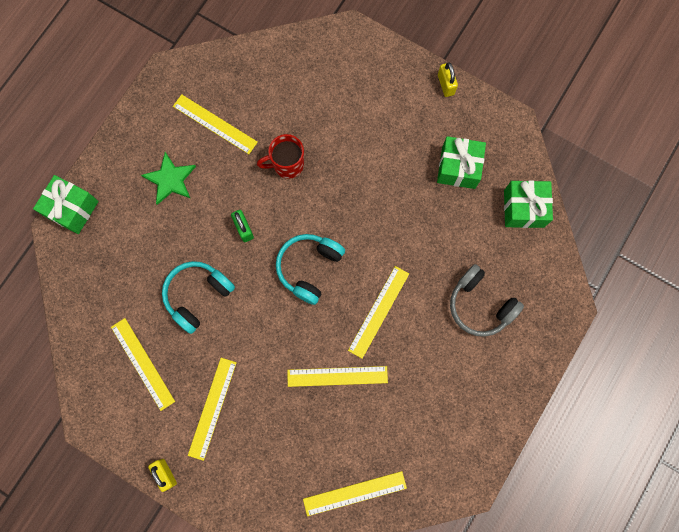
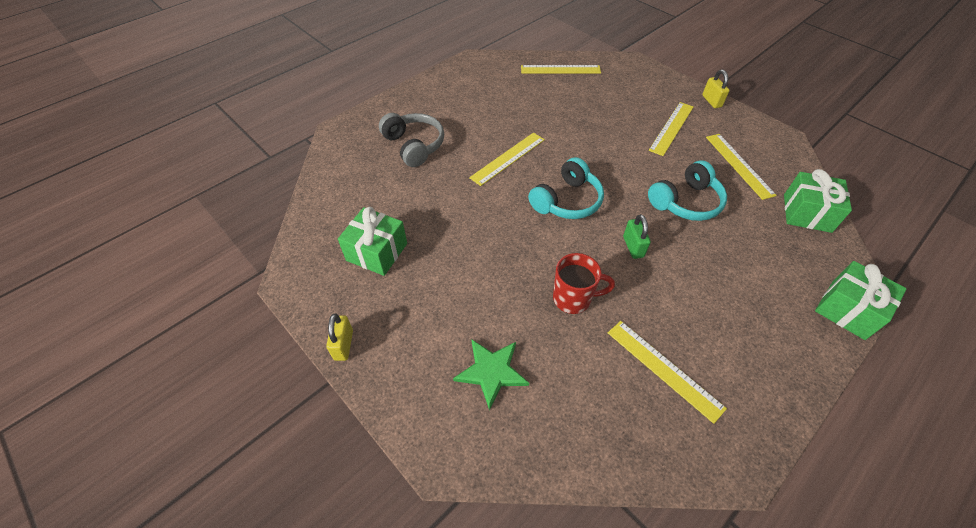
camera: 165 degrees left, 25 degrees down
green star [141,152,196,205] -> green star moved to [453,339,529,410]
yellow ruler [287,366,388,387] -> none
green gift [504,180,553,228] -> green gift moved to [784,169,852,233]

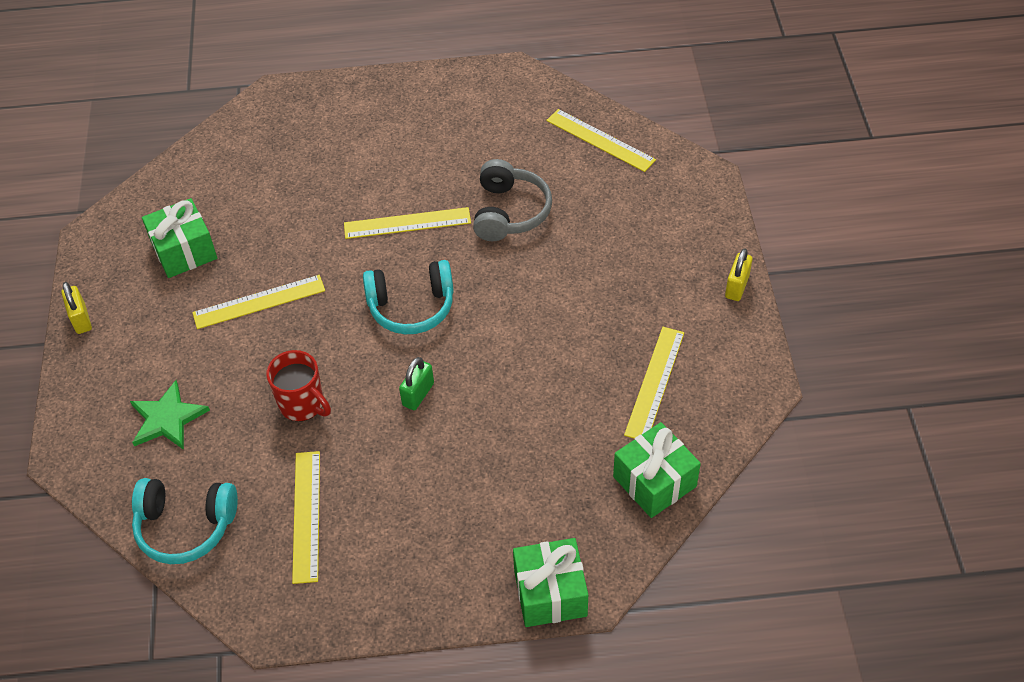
camera: 40 degrees right, 0 degrees up
yellow padlock [326,313,353,361] -> yellow padlock turned 60 degrees counterclockwise [62,282,92,334]
grey headphones [379,113,444,167] -> grey headphones moved to [473,159,552,241]
turquoise headphones [648,160,727,221] -> turquoise headphones moved to [132,478,238,564]
yellow ruler [649,102,693,156] -> yellow ruler moved to [192,275,325,329]

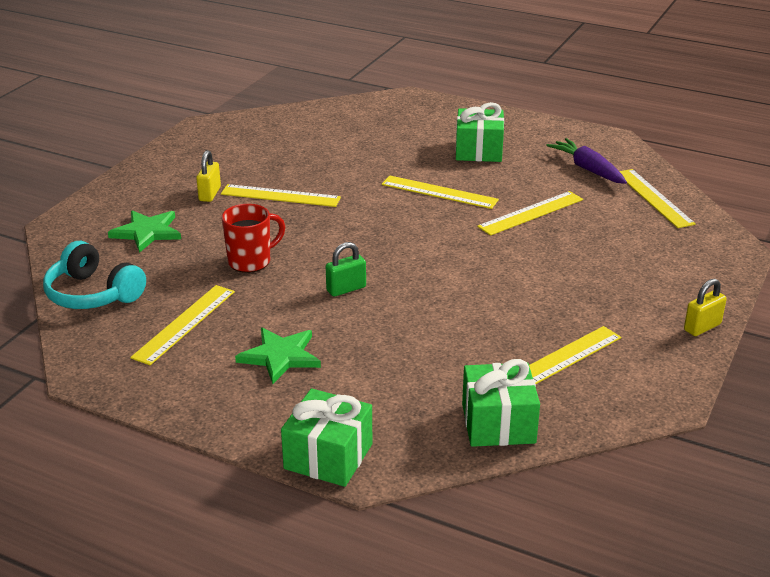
camera: 30 degrees right, 20 degrees down
yellow padlock [62,282,92,334] -> yellow padlock moved to [196,150,221,202]
green gift [142,198,217,278] -> green gift moved to [456,102,504,162]
red mug [266,350,331,421] -> red mug turned 105 degrees counterclockwise [221,204,285,273]
turquoise headphones [363,260,454,334] -> none
grey headphones [473,159,552,241] -> yellow ruler [477,191,583,236]
none -> green star [235,327,321,384]
none -> purple carrot [546,138,627,184]

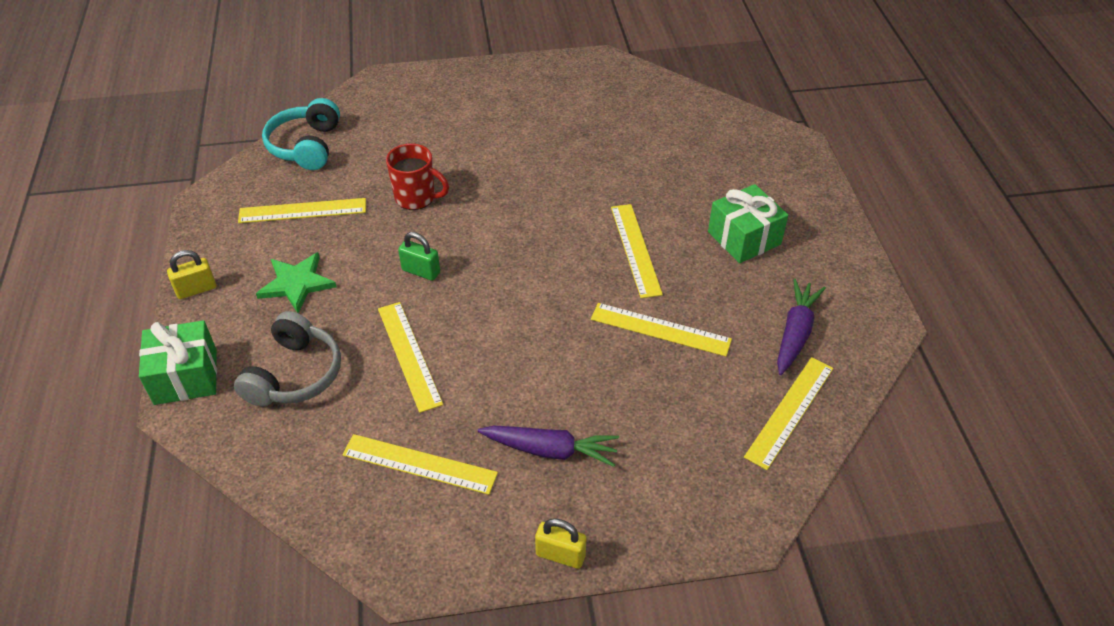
camera: 55 degrees right, 15 degrees up
green star [108,210,181,253] -> none
yellow padlock [196,150,221,202] -> yellow padlock moved to [167,250,216,299]
yellow ruler [221,184,341,207] -> yellow ruler moved to [378,302,443,413]
green gift [462,359,540,447] -> none
none -> grey headphones [234,311,341,407]
none -> purple carrot [478,426,619,467]

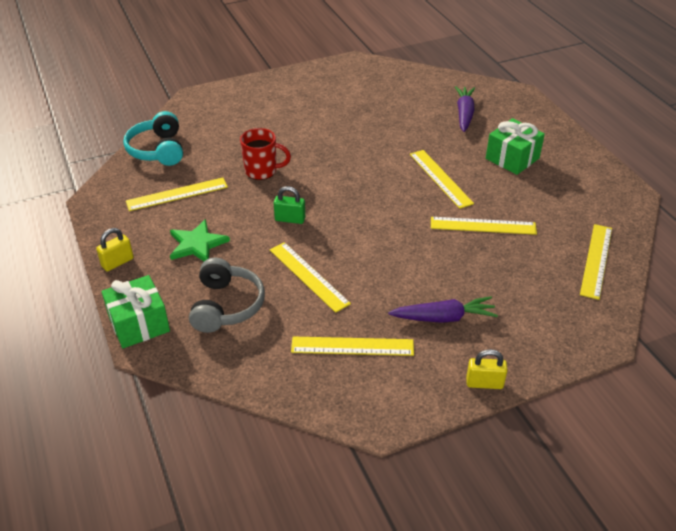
camera: 15 degrees left, 5 degrees down
purple carrot [777,279,826,375] -> purple carrot moved to [455,86,475,132]

